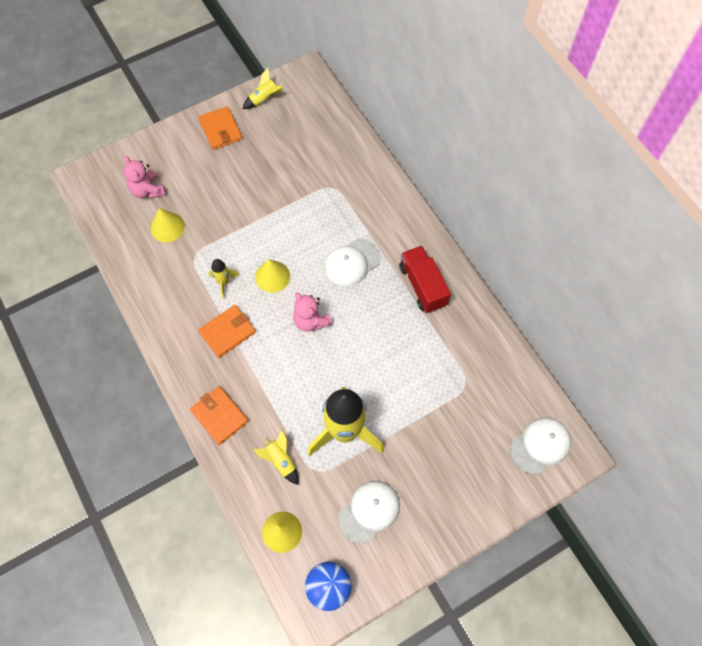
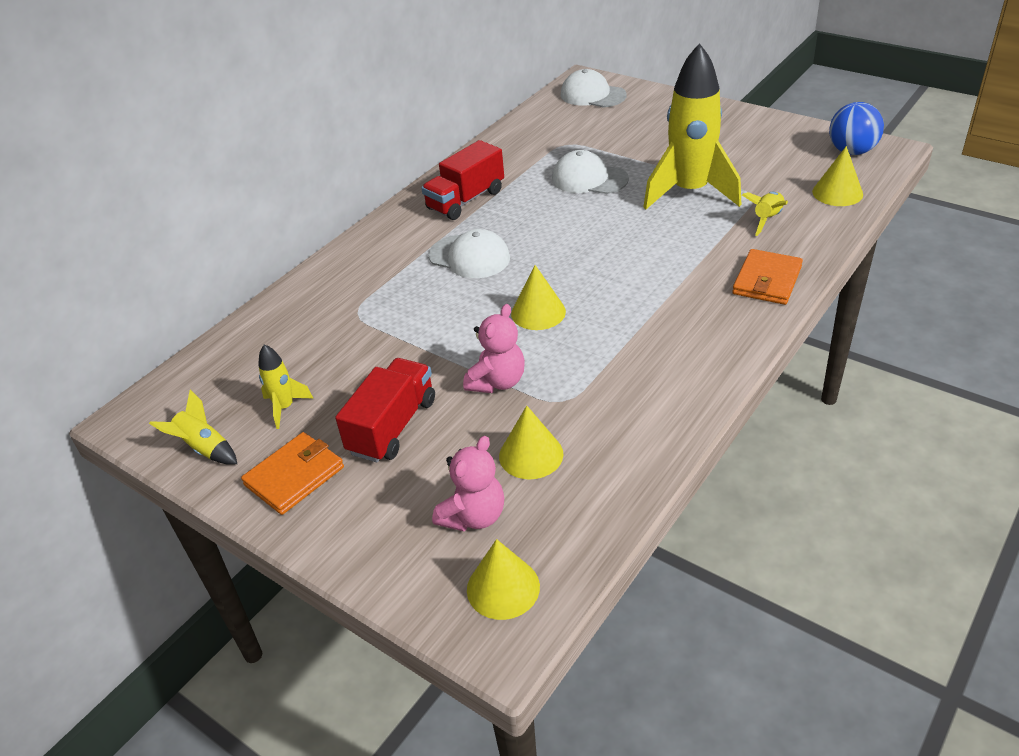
camera: 110 degrees left, 25 degrees down
orange wallet [198,305,256,358] -> none
yellow rocket [208,259,239,299] -> yellow rocket moved to [258,344,313,429]
pink teddy bear [293,292,333,332] -> pink teddy bear moved to [463,304,525,393]
white cap [338,481,400,544] -> white cap moved to [552,150,629,194]
none -> red truck [335,358,435,462]
none -> yellow cone [467,539,540,620]

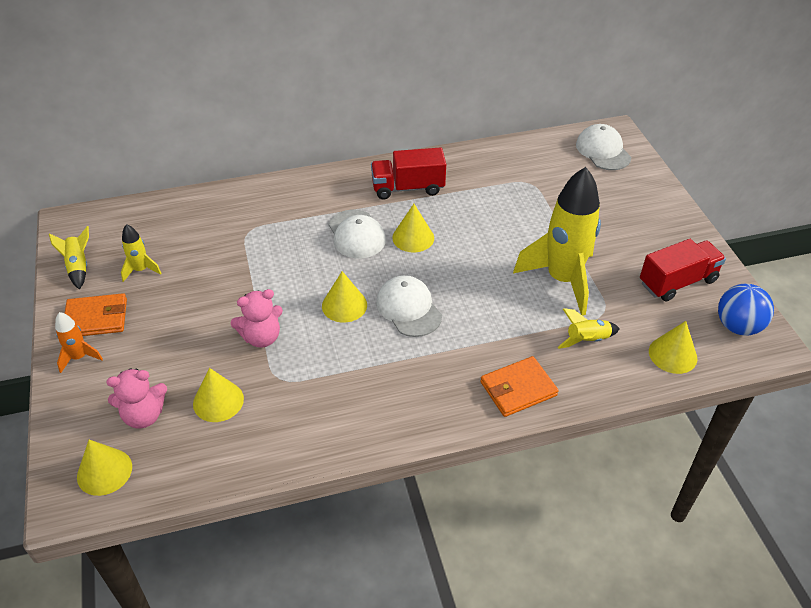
camera: 35 degrees right, 5 degrees up
red truck [335,358,435,462] -> red truck moved to [640,239,726,301]
white cap [552,150,629,194] -> white cap moved to [376,275,442,337]
none -> orange rocket [55,312,103,373]
none -> yellow cone [392,204,434,253]

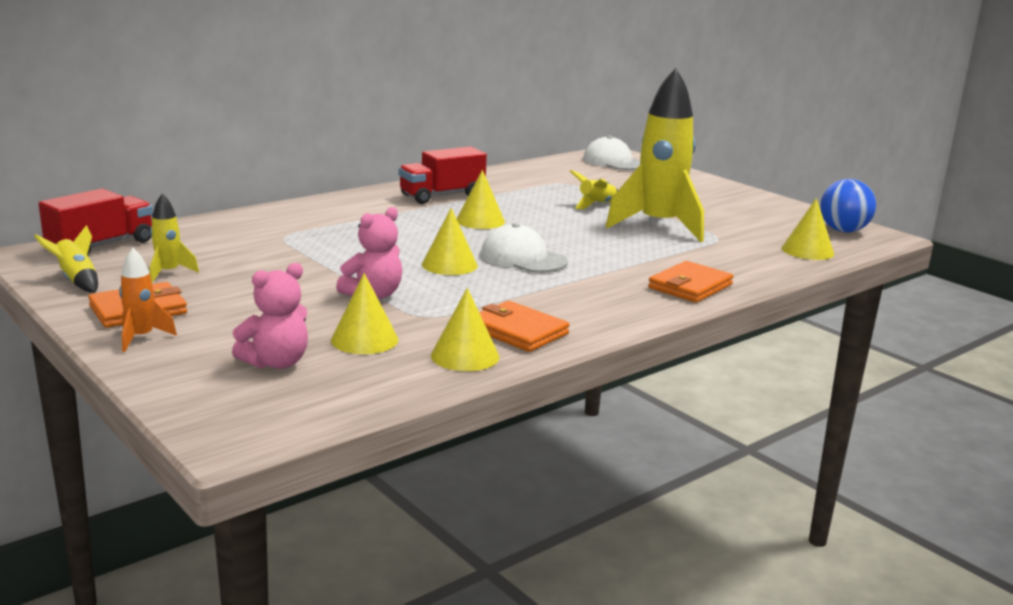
camera: 25 degrees left, 25 degrees down
yellow cone [77,439,132,496] -> yellow cone moved to [431,288,499,371]
white cap [329,210,386,258] -> none
yellow rocket [558,308,620,349] -> yellow rocket moved to [570,170,618,209]
red truck [640,239,726,301] -> red truck moved to [39,189,153,256]
none -> orange wallet [479,301,570,352]

